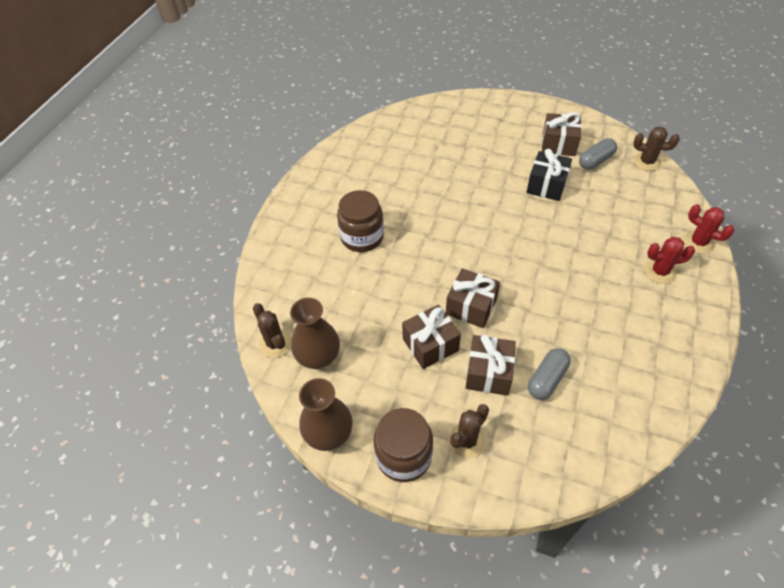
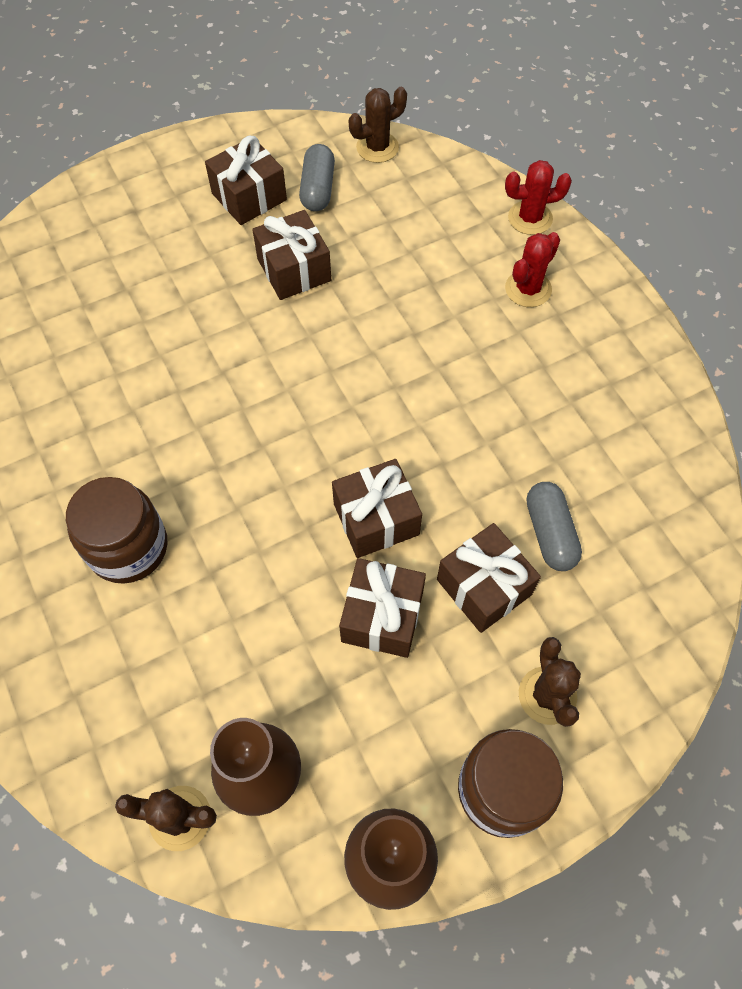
camera: 50 degrees left, 10 degrees up
black gift [526,149,572,201] -> brown gift [252,210,331,300]

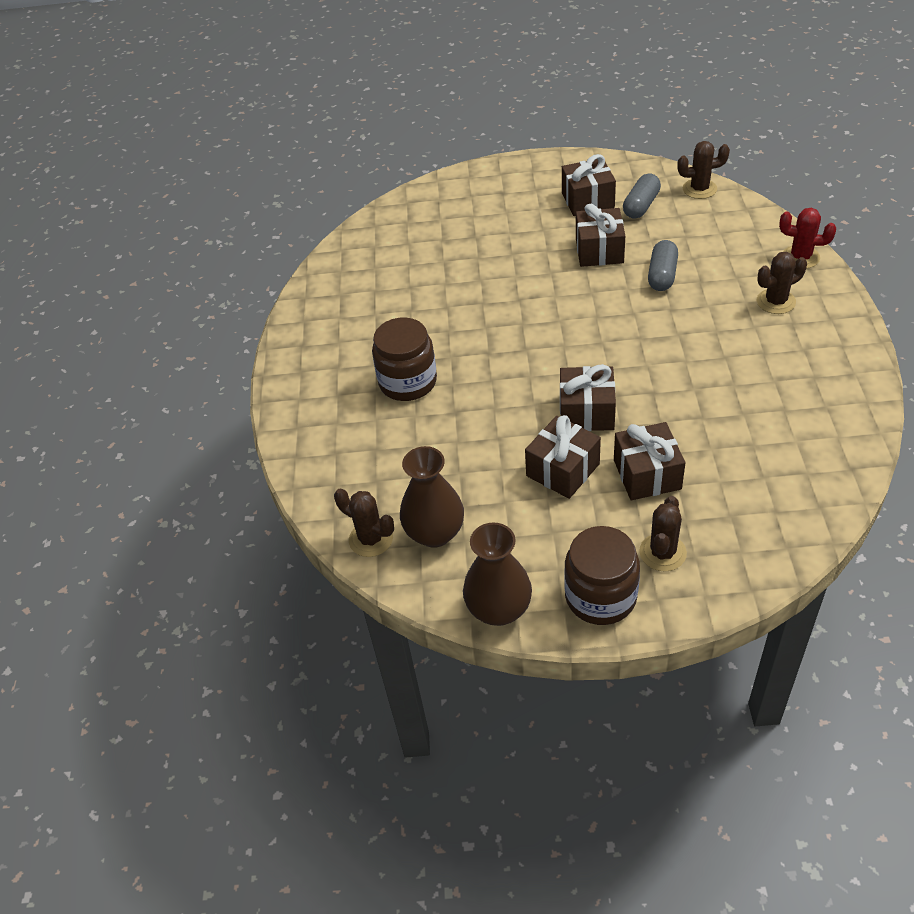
camera: 30 degrees right, 15 degrees down
red cactus [505,232,560,307] -> brown cactus [757,252,807,314]
grey capsule [527,482,582,571] -> grey capsule moved to [648,240,678,291]

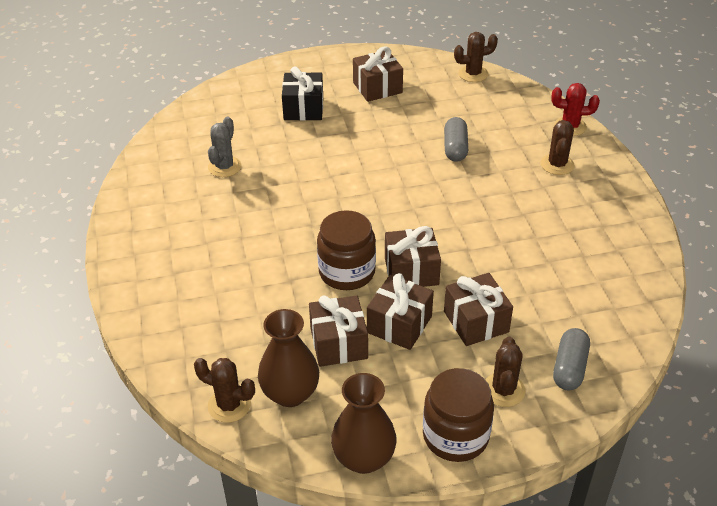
camera: 15 degrees left, 5 degrees down
brown jar [372,317,437,401] -> brown jar moved to [317,210,376,290]
brown gift [576,204,625,267] -> brown gift moved to [309,295,368,367]
grey capsule [623,173,661,219] -> grey capsule moved to [553,328,590,390]
brown cactus [757,252,807,314] -> brown cactus turned 45 degrees counterclockwise [541,120,575,175]
none -> grey cactus [208,116,241,177]
none -> black gift [282,66,323,121]

